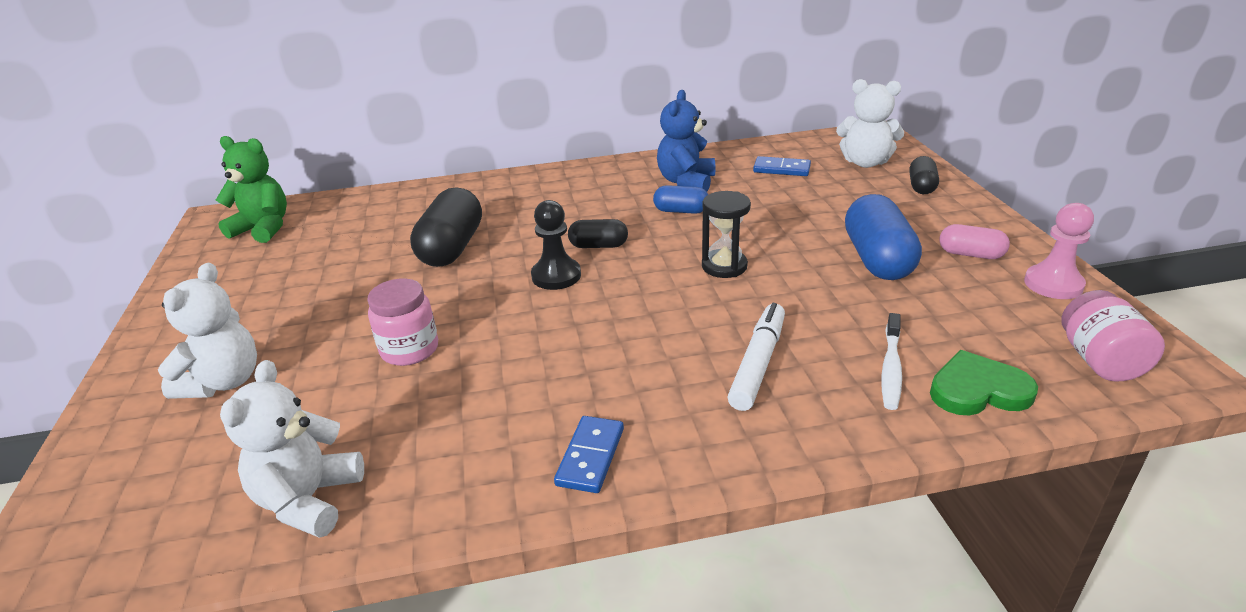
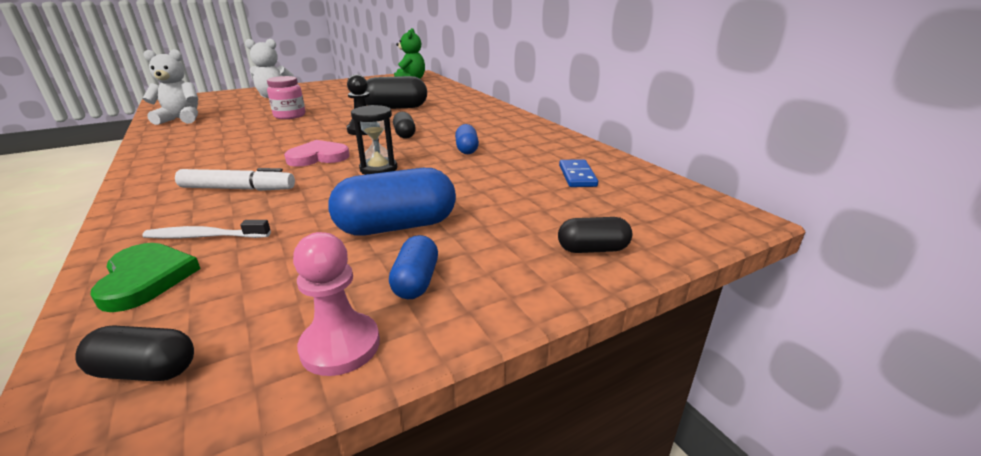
camera: 70 degrees right, 5 degrees down
blue domino [554,416,624,493] -> none
blue teddy bear [657,90,715,192] -> none
white teddy bear [836,79,904,168] -> none
pink capsule [940,224,1010,259] -> blue capsule [389,235,438,299]
pink jar [1061,290,1165,382] -> black capsule [76,325,194,381]
none -> pink heart [284,140,350,167]

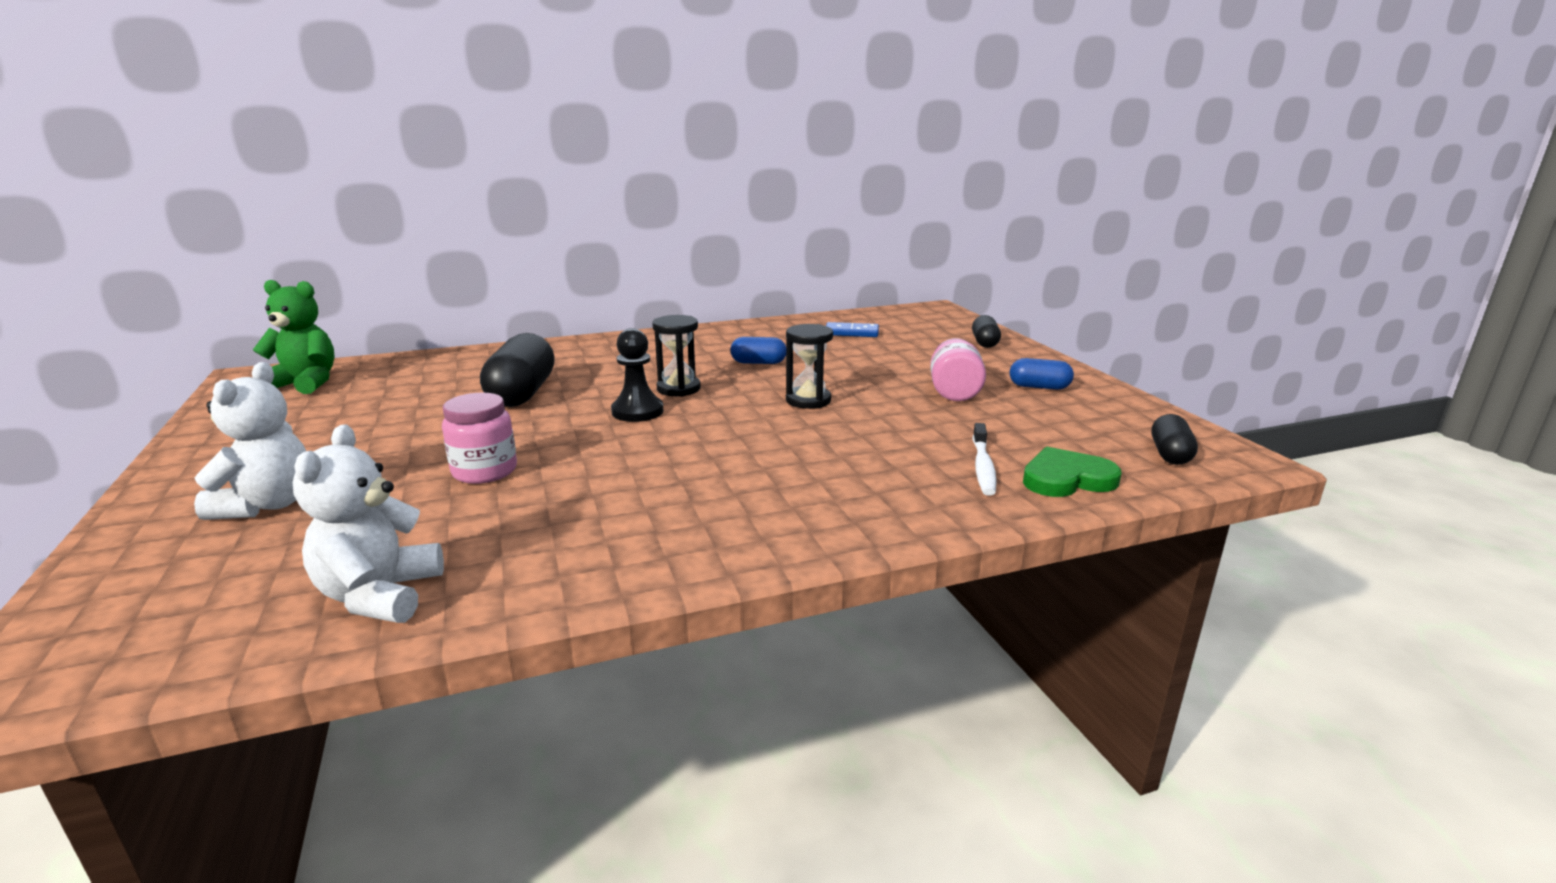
camera: 80 degrees left, 5 degrees down
white marker [175,168,295,191] -> none
pink heart [284,140,350,167] -> none
pink pawn [293,232,380,376] -> none
blue capsule [328,168,456,236] -> pink jar [930,338,986,401]
black capsule [393,112,416,139] -> black hourglass [652,315,701,397]

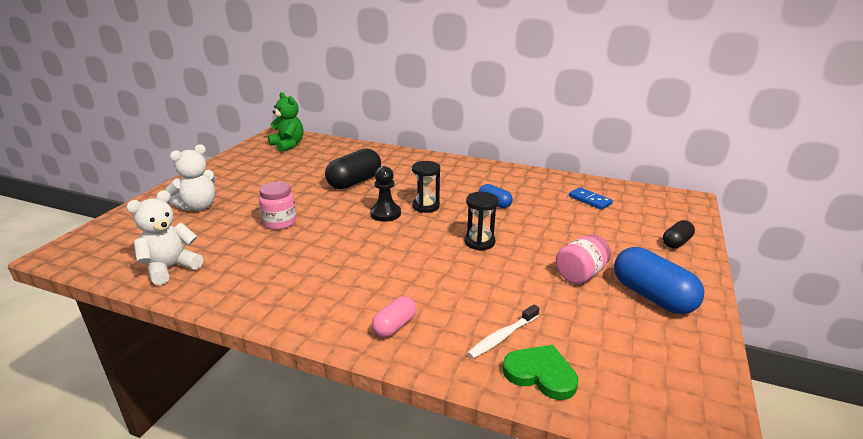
camera: 40 degrees right, 5 degrees up
blue capsule [1010,358,1074,390] -> blue capsule [614,247,704,314], size x1.81
black capsule [1152,414,1198,465] -> none
none -> pink capsule [372,296,416,337]

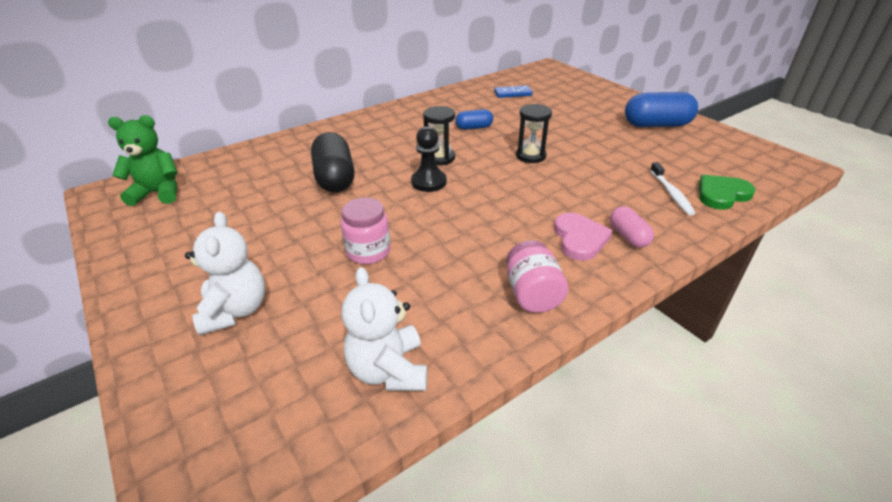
camera: 55 degrees left, 10 degrees up
pink jar [556,234,611,284] -> pink jar moved to [506,240,568,313]
black capsule [663,220,695,248] -> none
none -> pink heart [554,213,613,261]

